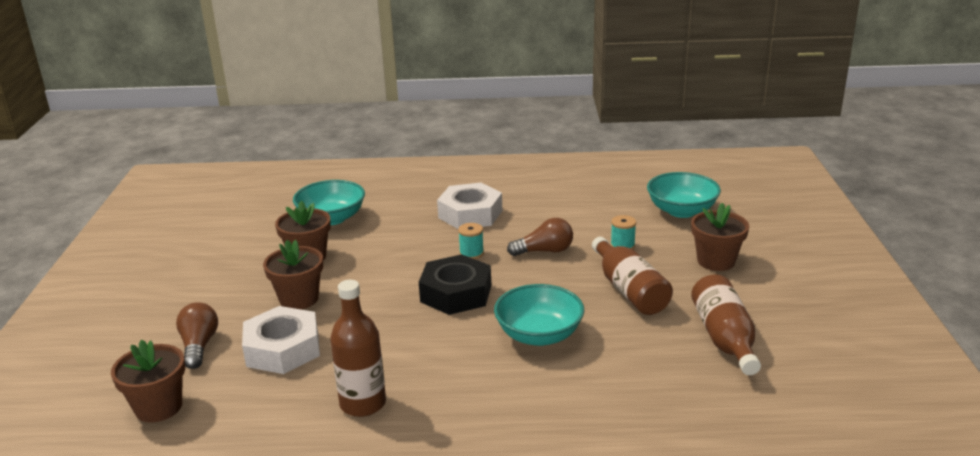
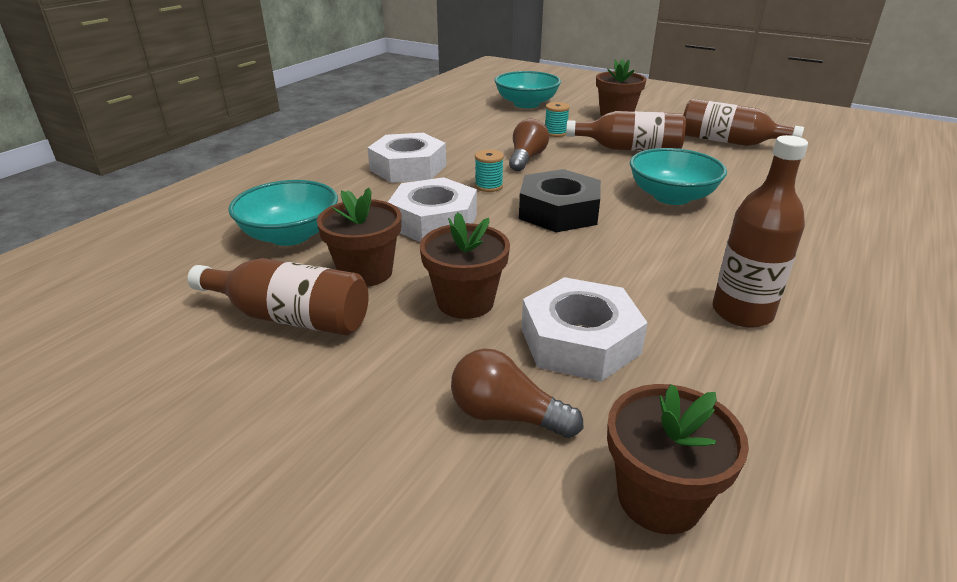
camera: 60 degrees left, 5 degrees up
none -> brown bottle [187,258,368,336]
none -> white nut [388,177,477,242]

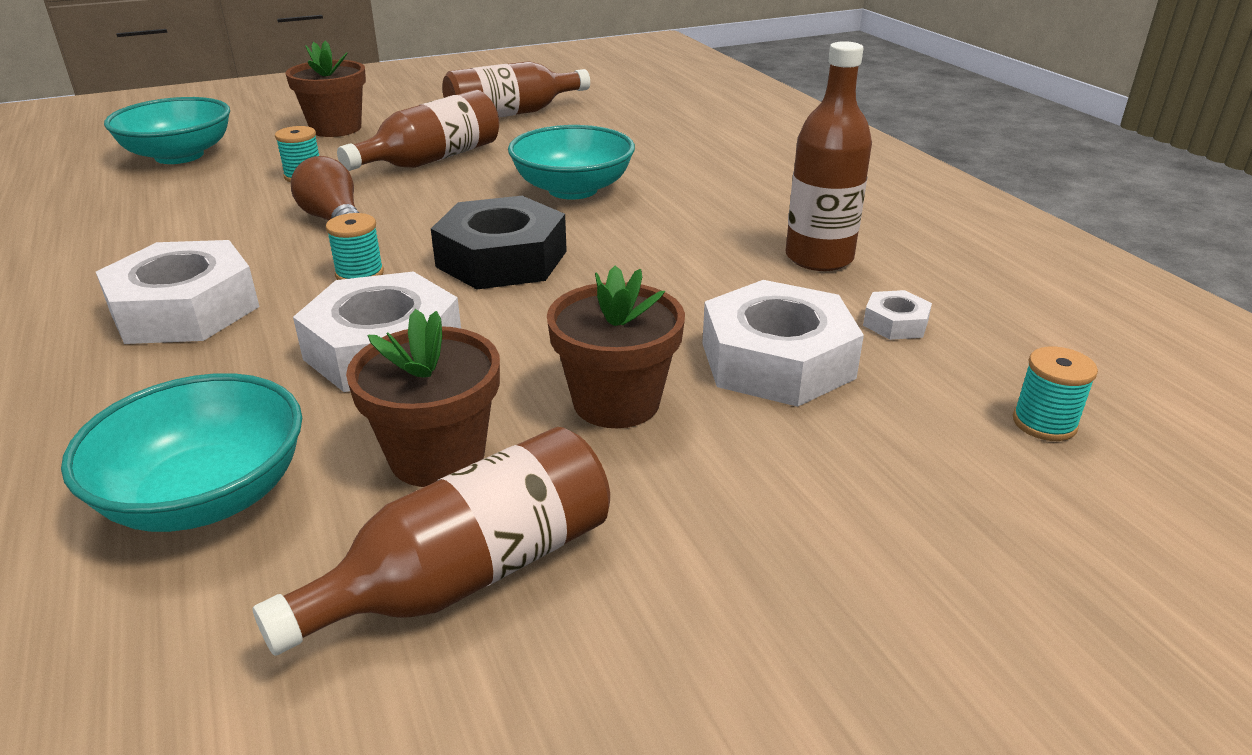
camera: 55 degrees left, 0 degrees up
brown light bulb [451,348,583,438] -> none
brown flower pot [607,384,749,534] -> turquoise spool [1013,347,1098,441]
none -> white nut [863,290,932,340]

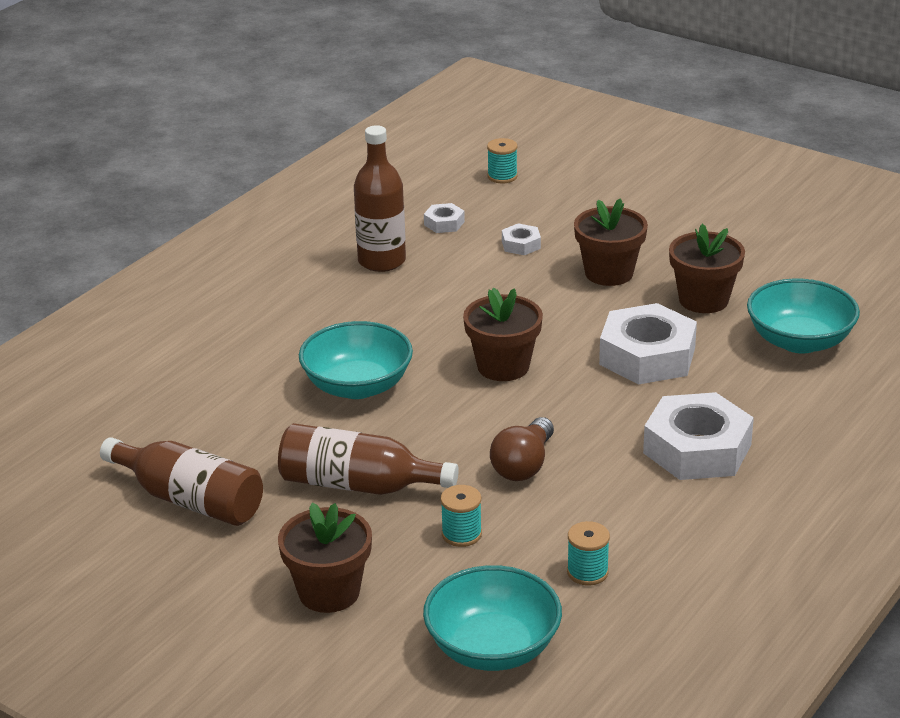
camera: 120 degrees left, 0 degrees up
brown bottle [253,427,610,656] -> none
turquoise spool [326,213,384,280] -> turquoise spool moved to [567,521,610,585]
black nut [431,196,567,289] -> brown flower pot [463,288,543,381]
white nut [702,280,864,407] -> white nut [502,223,541,255], size x0.45

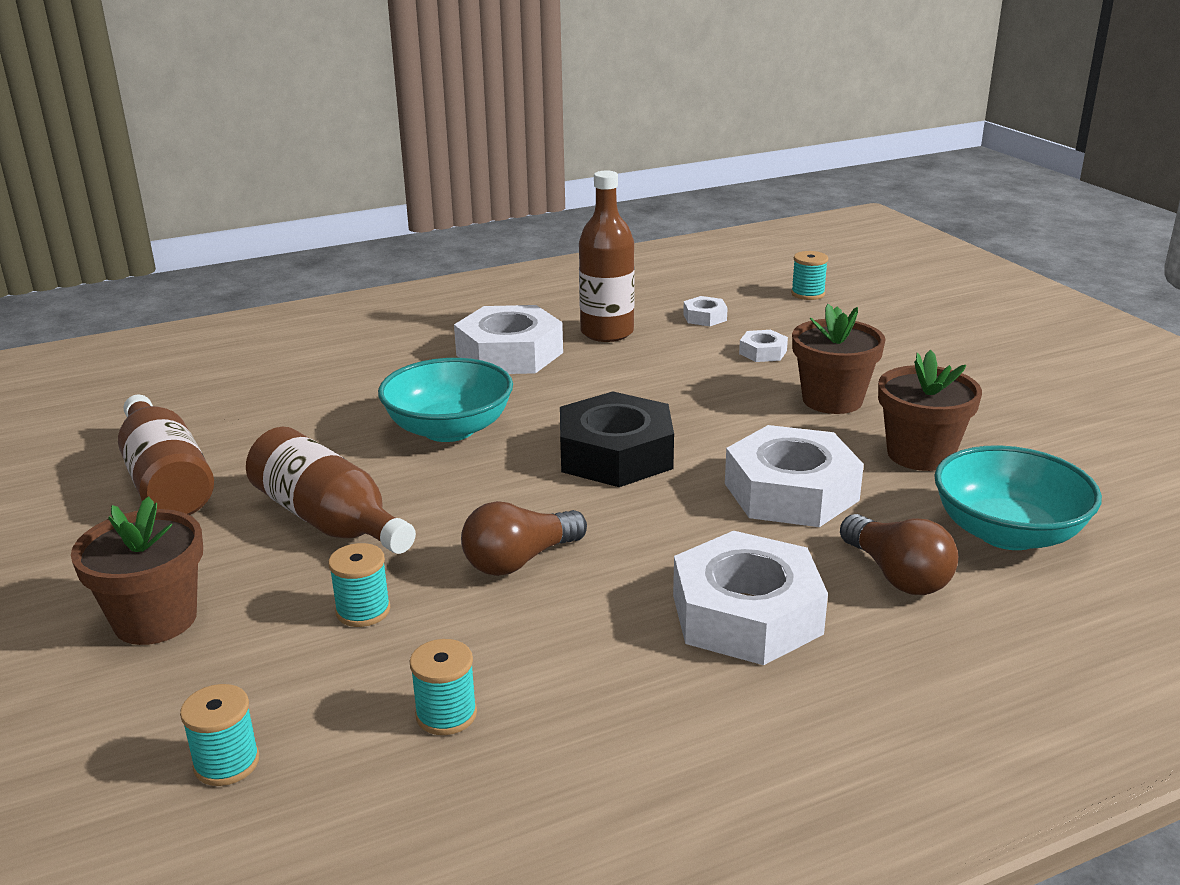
camera: 30 degrees right, 5 degrees down
turquoise bowl [423,565,562,671] -> turquoise spool [180,684,259,786]
brown flower pot [463,288,543,381] -> black nut [560,391,674,487]
none -> white nut [454,305,563,374]
none -> brown light bulb [840,514,958,595]

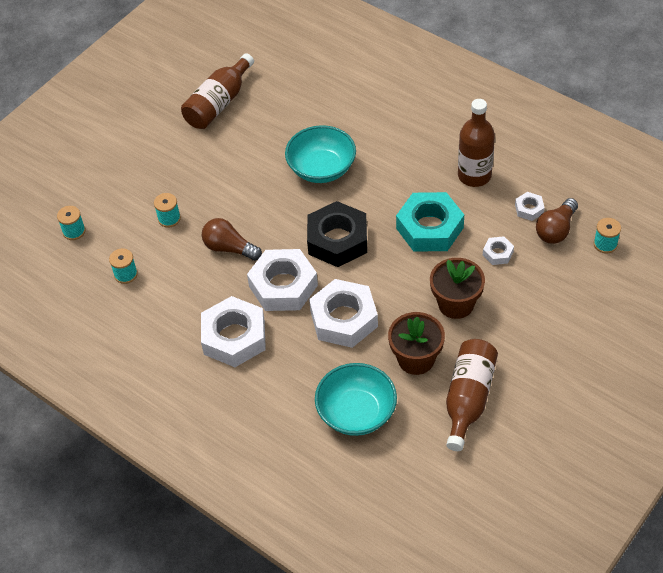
camera: 65 degrees right, 25 degrees up
brown flower pot [71,496,203,645] -> none
brown bottle [246,427,416,554] -> brown bottle moved to [446,339,498,451]
white nut [454,305,563,374] -> white nut moved to [247,249,318,311]
brown light bulb [840,514,958,595] -> brown light bulb moved to [536,198,578,244]
none -> turquoise nut [396,192,464,252]

